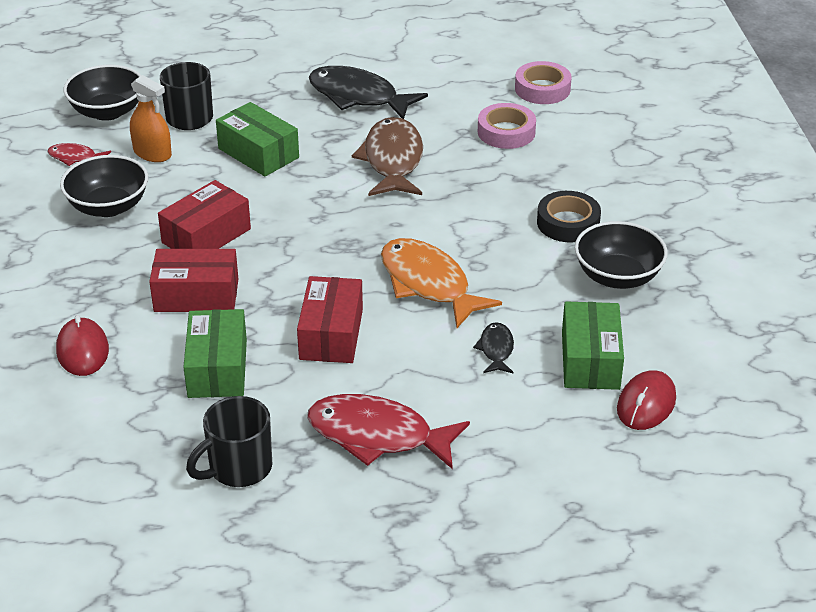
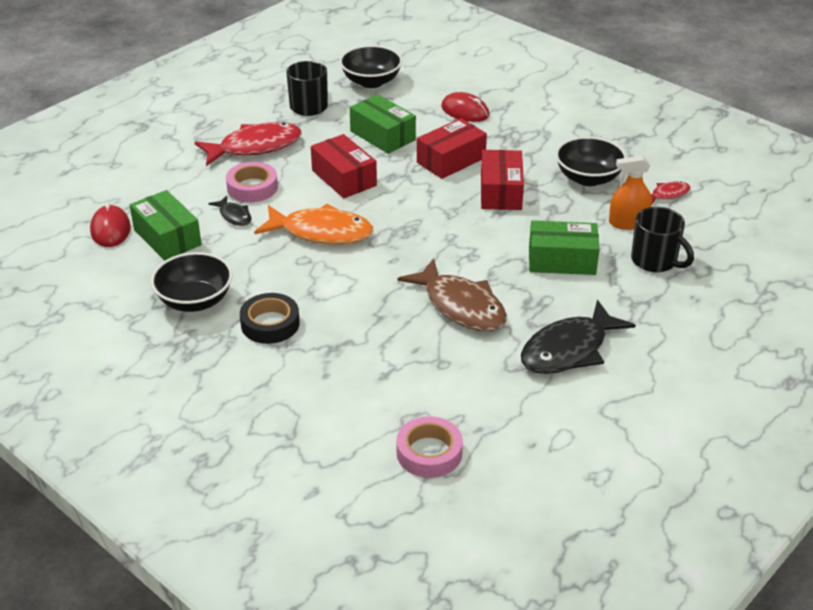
camera: 140 degrees right, 0 degrees up
black bowl [64,65,142,121] -> black bowl moved to [340,45,402,88]
black fish [309,66,428,119] -> black fish turned 150 degrees clockwise [521,300,636,374]
pink tape [478,103,536,149] -> pink tape moved to [226,162,278,202]

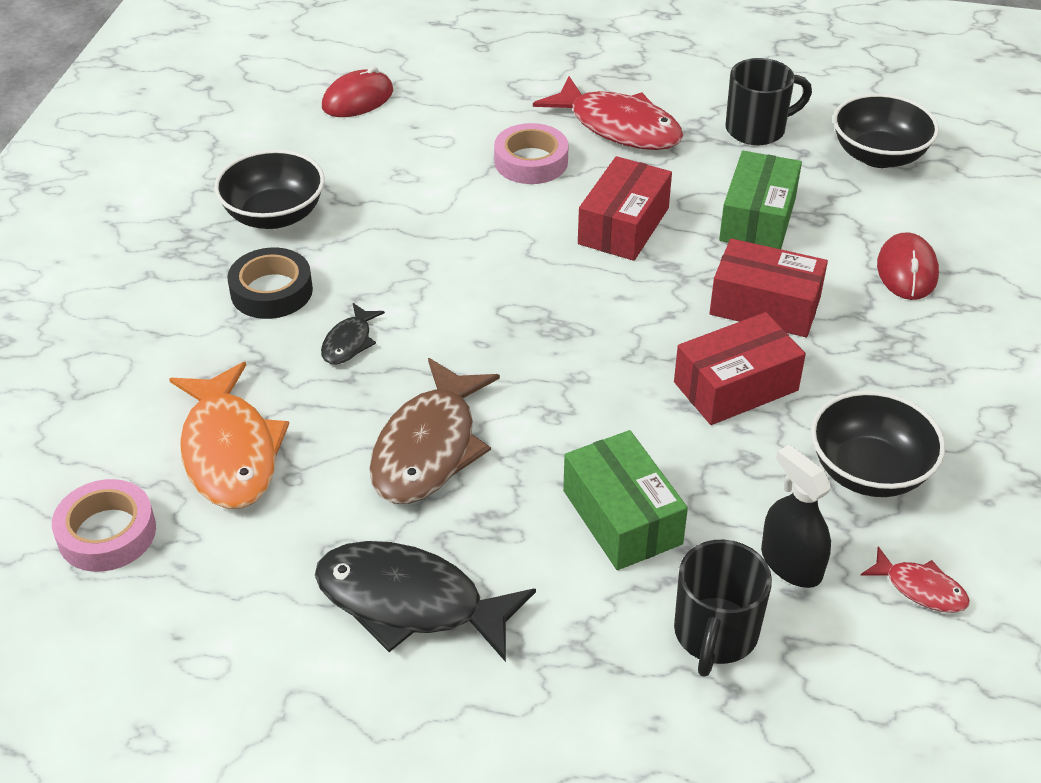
camera: 60 degrees right, 5 degrees up
green box [130,190,202,261] -> none
black fish [208,196,252,226] -> black fish moved to [321,303,385,365]
orange fish [254,204,373,244] -> orange fish moved to [169,362,289,509]
orange spray bottle [609,156,652,230] -> black spray bottle [761,445,832,588]

